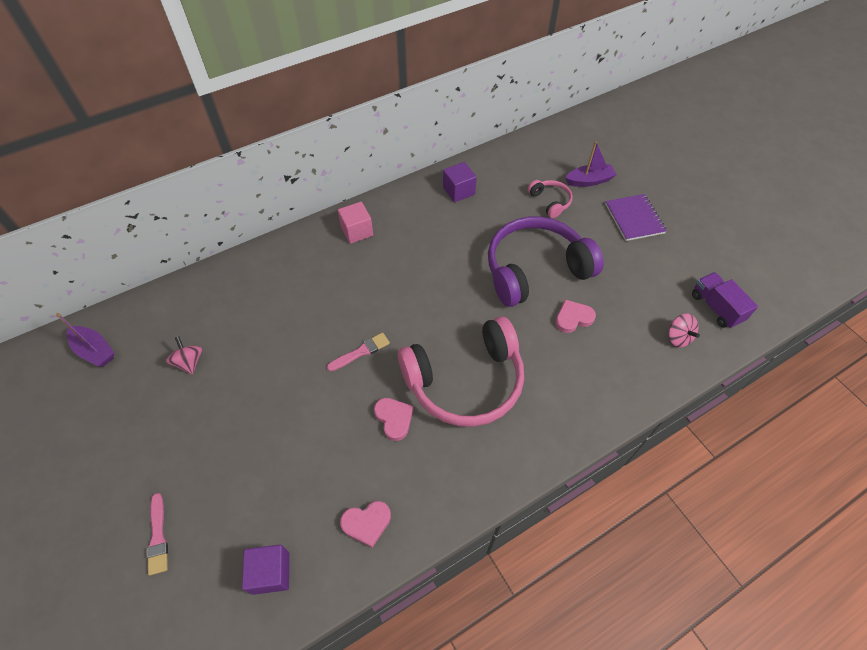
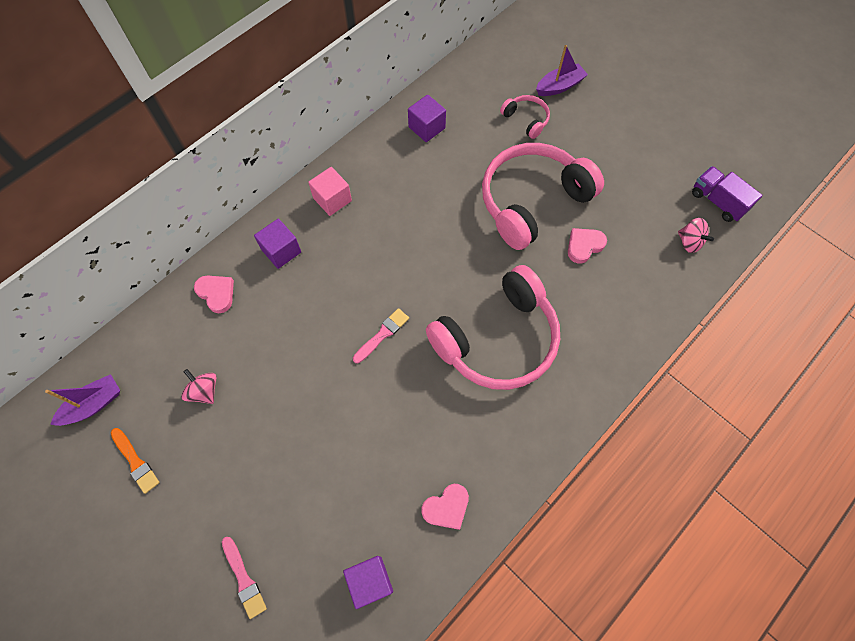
camera: 15 degrees left, 10 degrees up
purple boat [56,313,114,367] -> purple boat turned 60 degrees counterclockwise [45,374,120,426]
pink heart [374,398,414,441] -> pink heart moved to [194,275,234,313]
purple headphones [488,216,604,307] -> pink headphones [482,143,604,250]
purple notebook [605,194,667,241] -> none
none -> orange brush [111,428,160,494]
none -> purple cube [254,219,301,269]

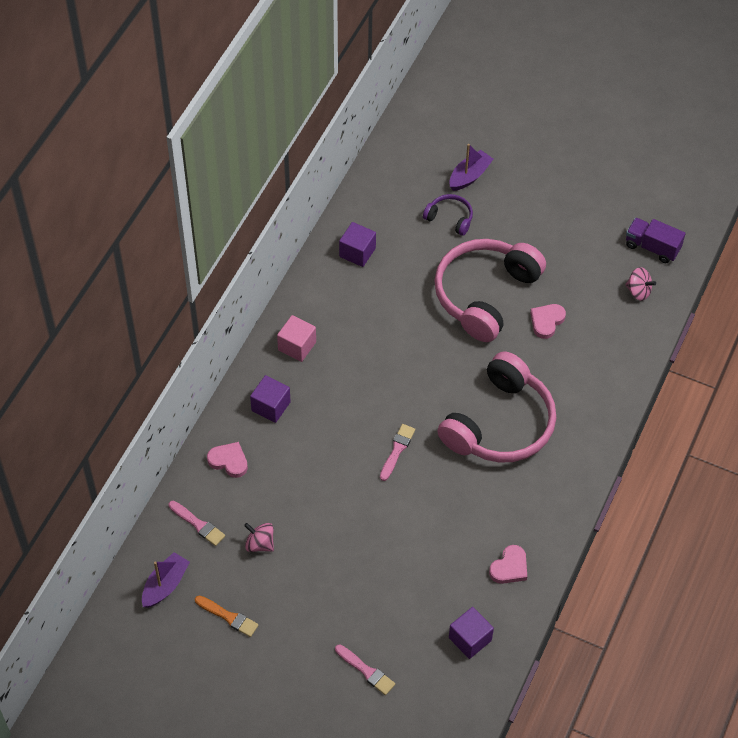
camera: 20 degrees left, 10 degrees down
pink headphones [500,95,550,139] -> purple headphones [423,194,473,236]
none -> pink brush [168,501,225,546]

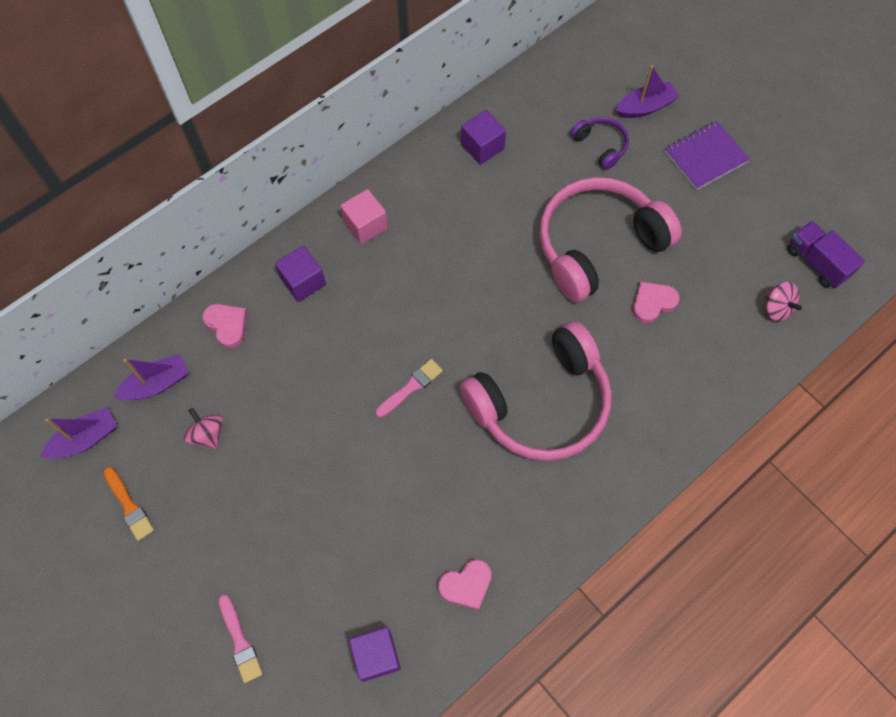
camera: 25 degrees right, 10 degrees up
pink brush [168,501,225,546] -> purple boat [113,354,189,400]
none -> purple notebook [665,121,750,190]

